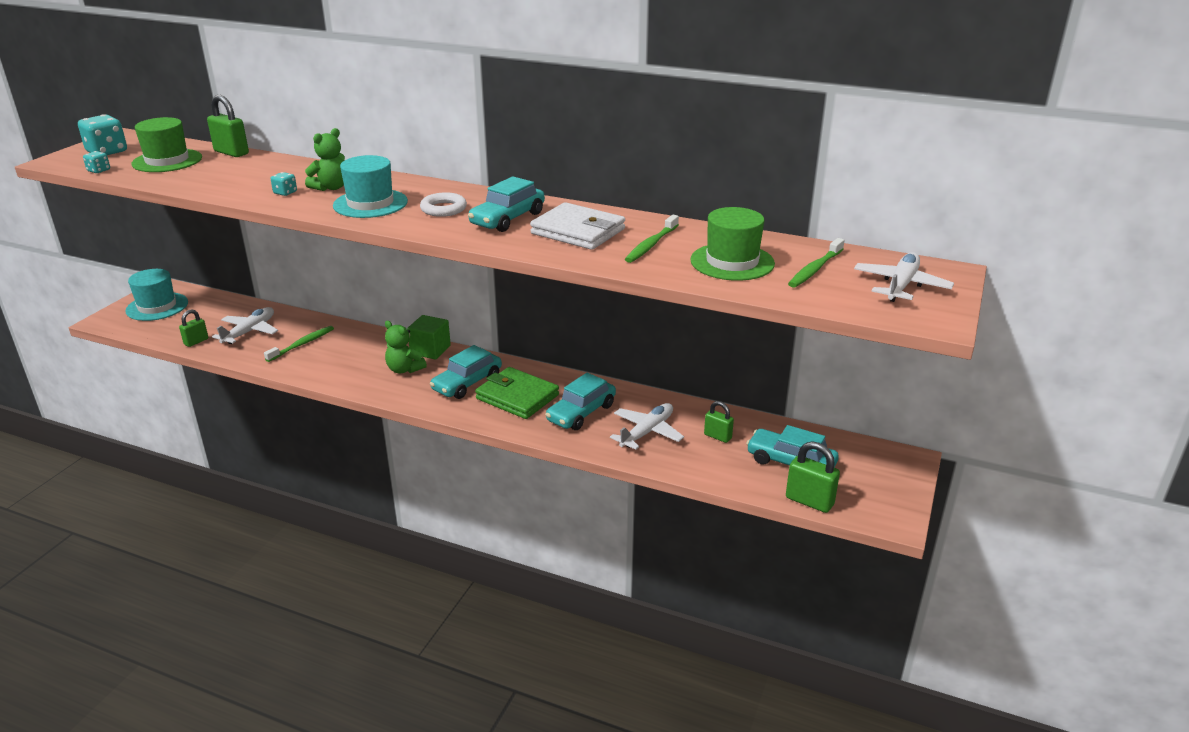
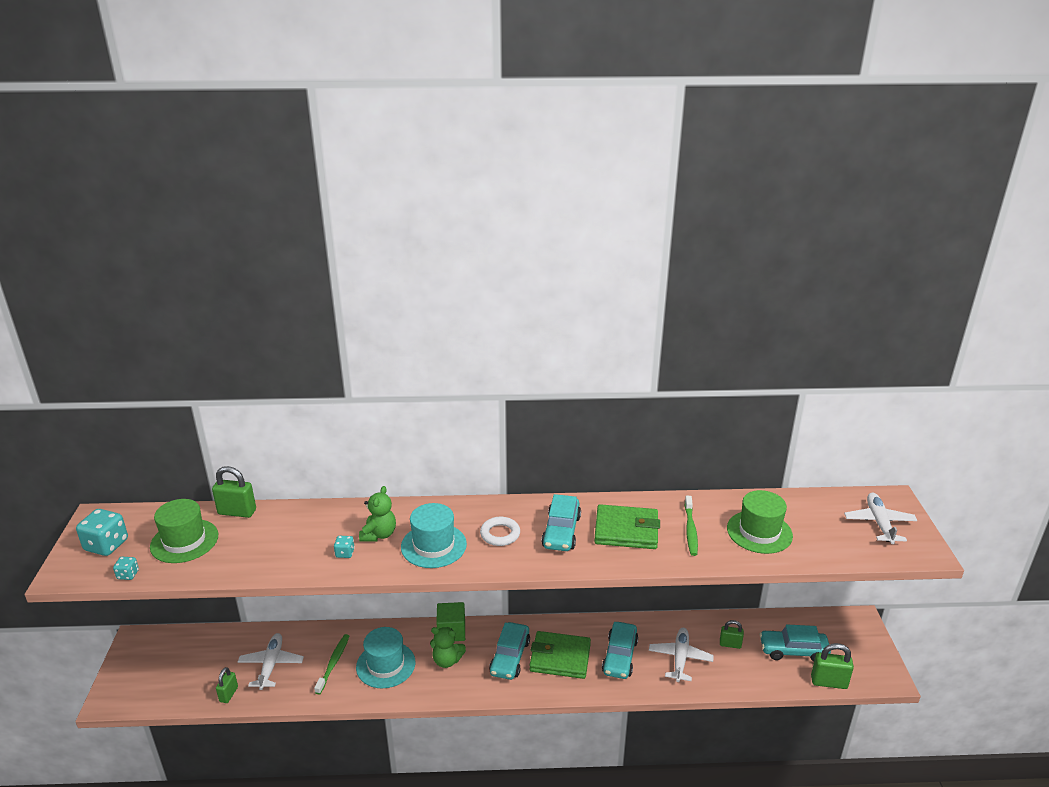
camera: 25 degrees left, 0 degrees up
turquoise hat [125,269,188,321] -> turquoise hat moved to [356,627,415,688]
white wallet [530,202,625,250] -> green wallet [594,504,660,549]
green toothbrush [788,238,844,288] -> none

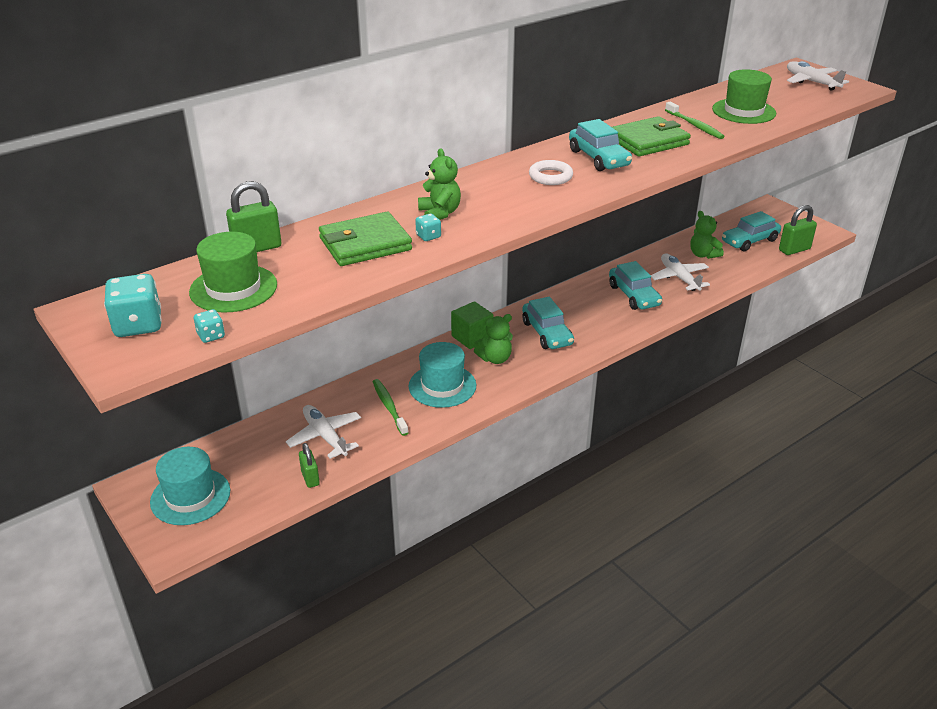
camera: 35 degrees left, 5 degrees up
turquoise hat [401,503,467,568] -> turquoise hat moved to [150,447,230,525]
green wallet [530,631,591,679] -> green wallet moved to [319,212,412,266]
green padlock [720,620,744,649] -> green teddy bear [690,211,724,259]

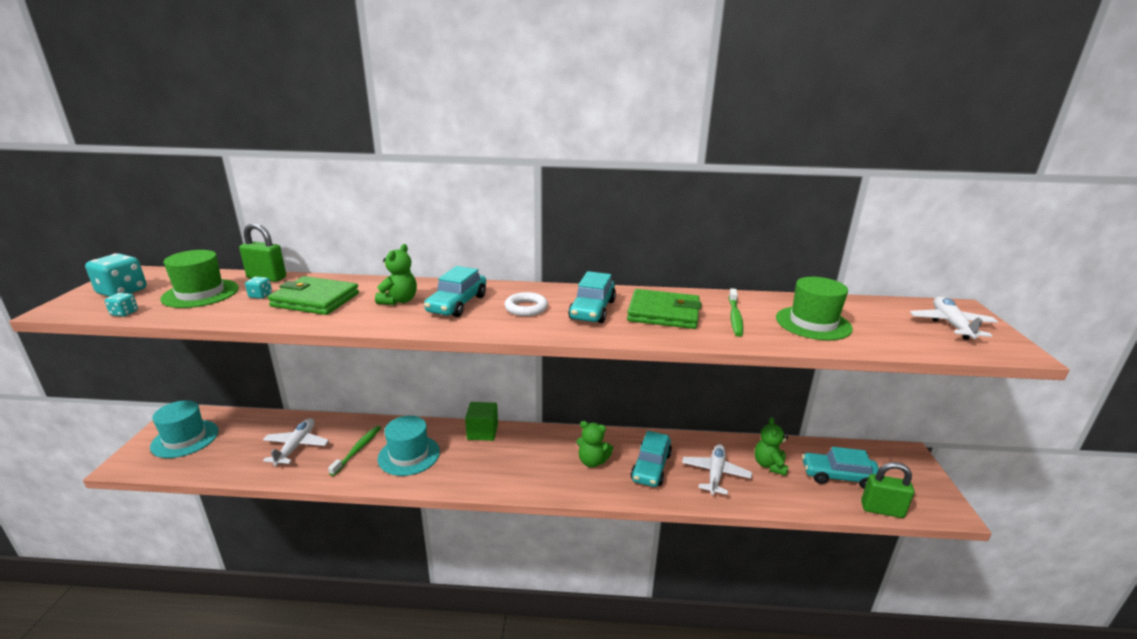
camera: 40 degrees right, 10 degrees down
green padlock [299,443,320,488] -> none
turquoise dice [415,214,441,241] -> turquoise dice moved to [245,277,272,299]
green teddy bear [474,314,513,364] -> green teddy bear moved to [576,421,613,467]
turquoise car [522,297,574,349] -> turquoise car moved to [424,266,486,317]

